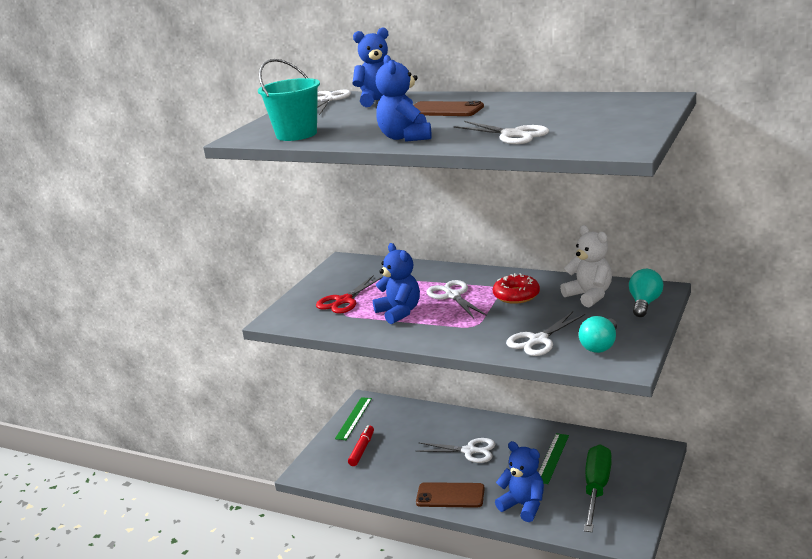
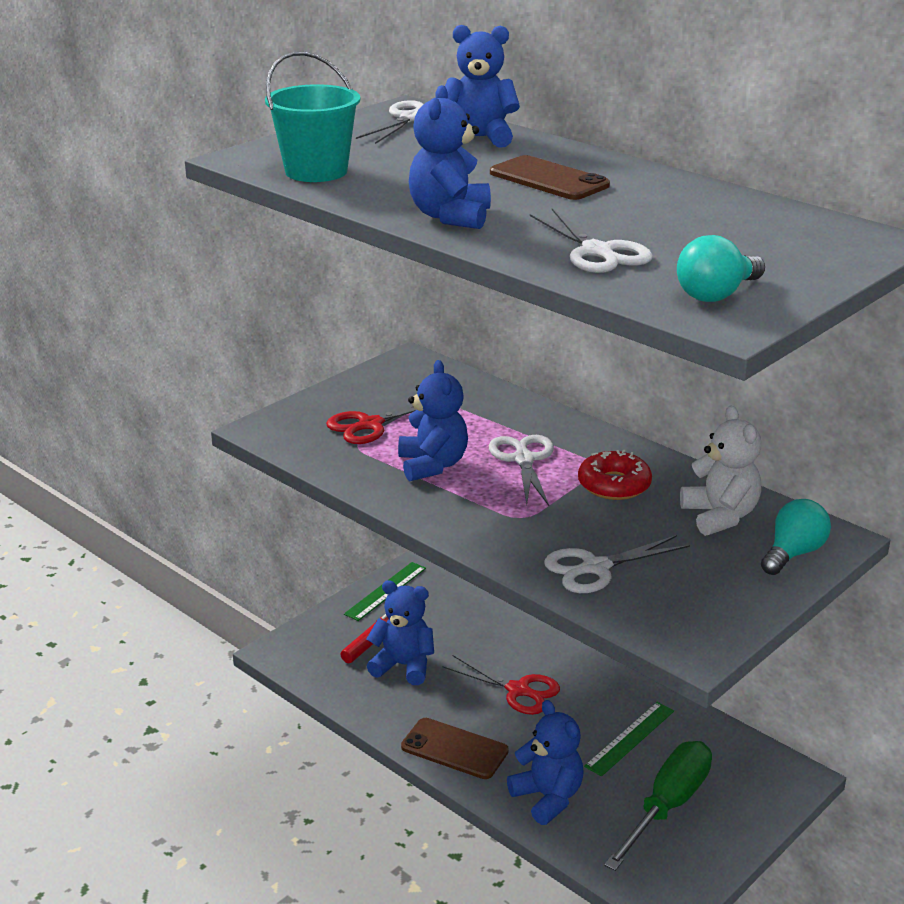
camera: 15 degrees right, 5 degrees up
white scissors [416,438,495,463] -> red scissors [443,655,560,715]
turquoise light bulb [579,316,617,353] -> turquoise light bulb moved to [677,235,765,302]
none -> blue teddy bear [366,580,434,685]

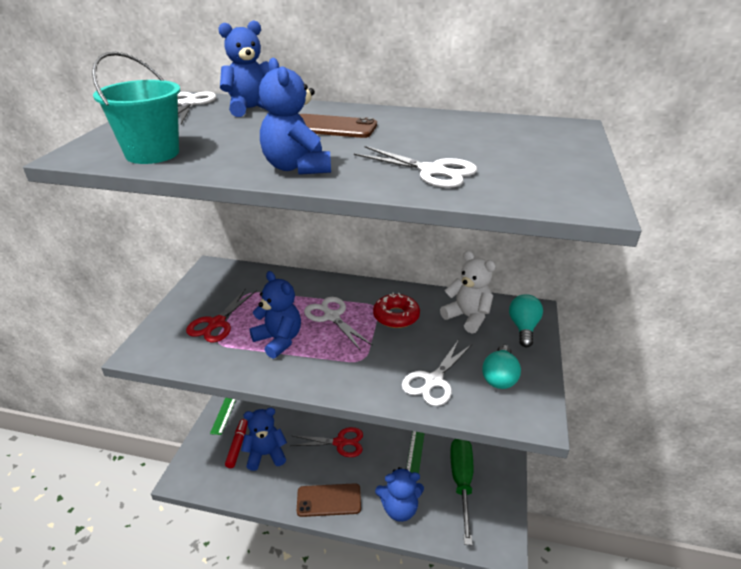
camera: 30 degrees left, 5 degrees up
blue teddy bear [507,700,584,825] -> blue teddy bear turned 150 degrees clockwise [375,467,424,522]
turquoise light bulb [677,235,765,302] -> turquoise light bulb moved to [482,345,521,389]

